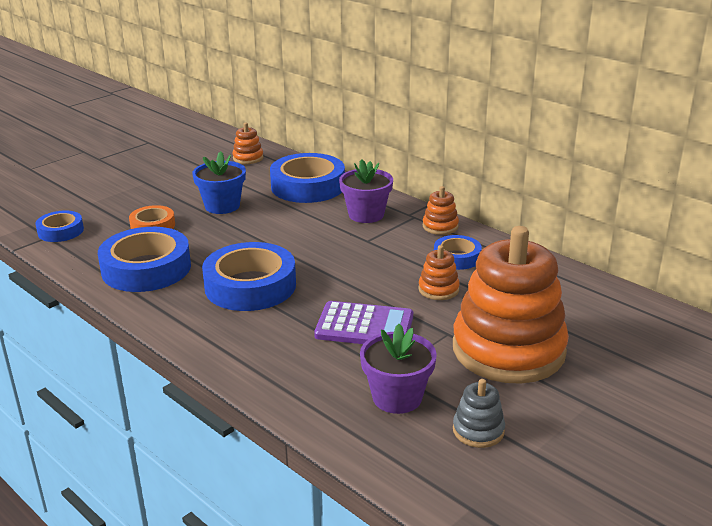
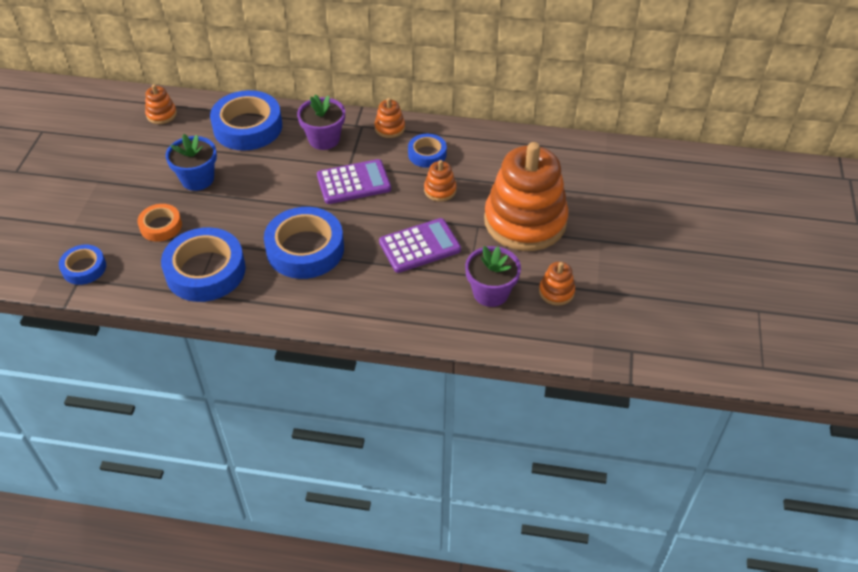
camera: 35 degrees left, 20 degrees up
grey stacking toy [453,379,505,448] -> orange stacking toy [539,262,575,306]
none -> purple calculator [317,159,391,204]

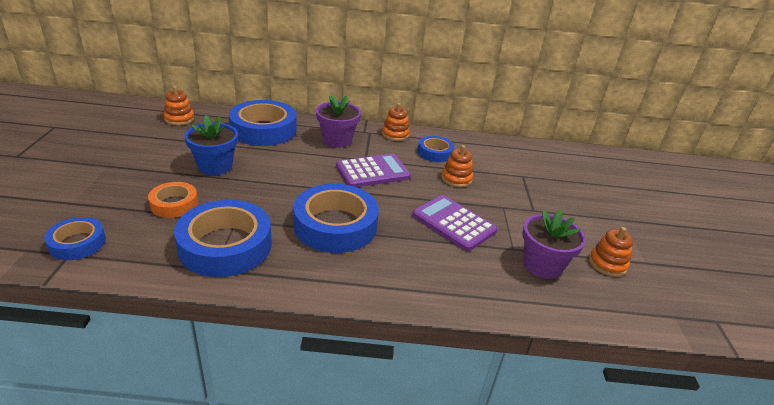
camera: 10 degrees left, 15 degrees down
purple calculator [379,218,461,273] -> purple calculator turned 105 degrees counterclockwise [412,195,497,251]
orange stacking toy [484,142,569,251] -> none

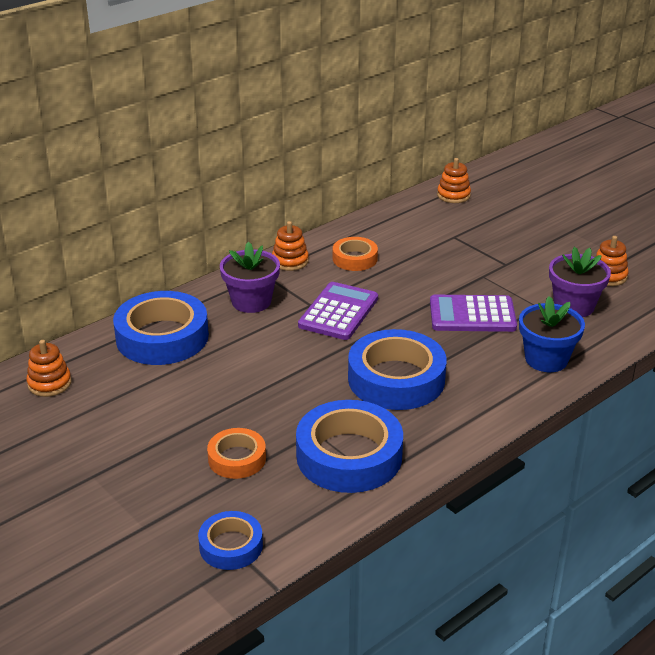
camera: 40 degrees left, 0 degrees up
blue flower pot [184,115,238,175] -> blue flower pot moved to [519,296,585,372]
blue tape [417,136,454,162] -> orange tape [333,237,378,271]
orange stacking toy [441,145,473,187] -> orange stacking toy moved to [437,158,471,203]

